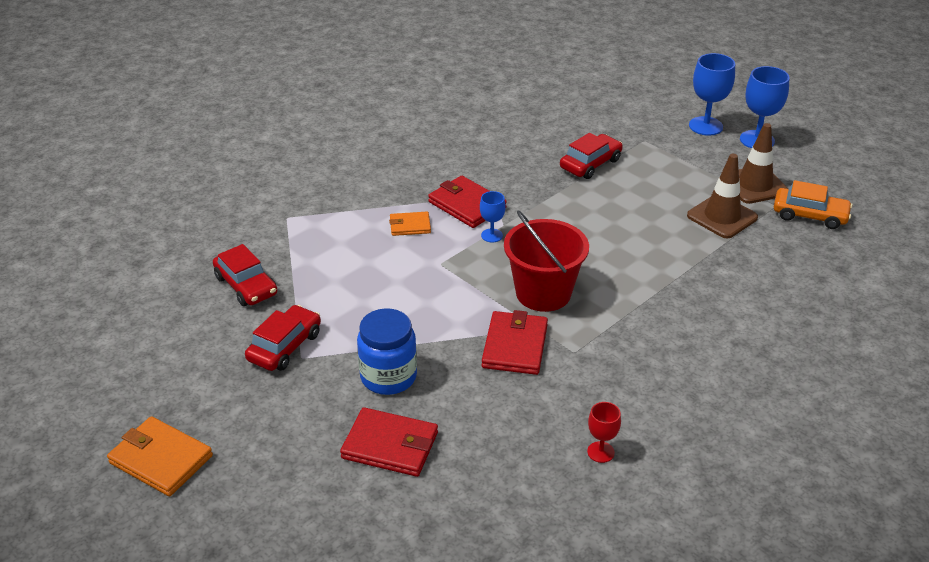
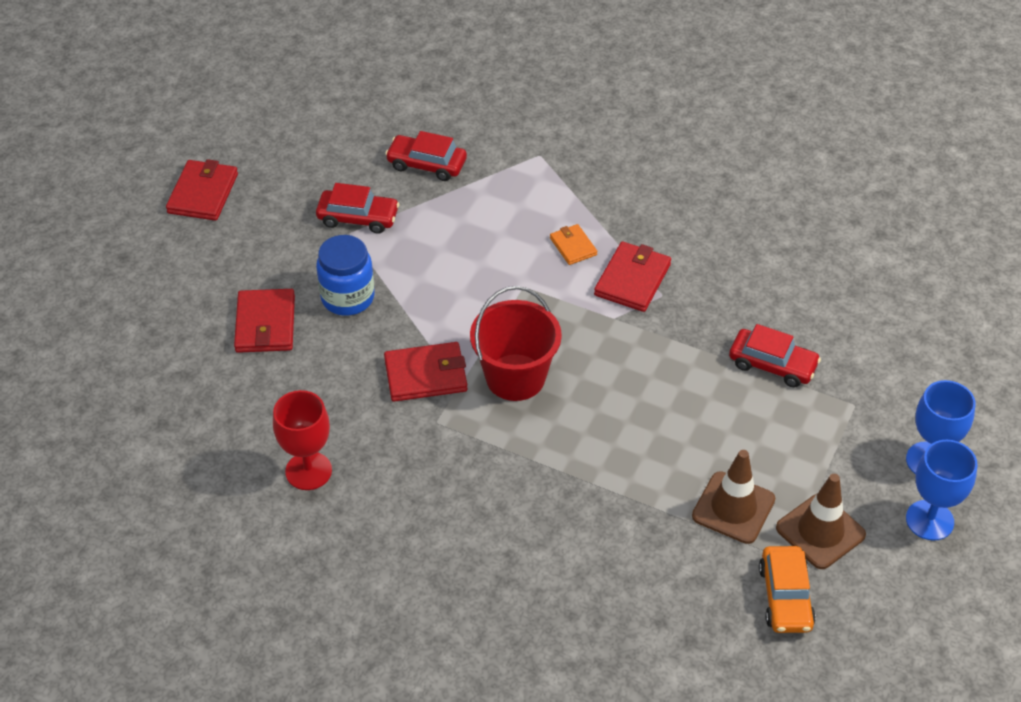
camera: 70 degrees right, 10 degrees up
orange wallet [107,416,213,496] -> red wallet [166,159,238,221]
red car [213,244,277,306] -> red car turned 75 degrees clockwise [385,131,467,181]
blue goblet [480,191,506,242] -> none
red goblet [587,402,621,463] -> red goblet [273,390,332,490], size x1.77

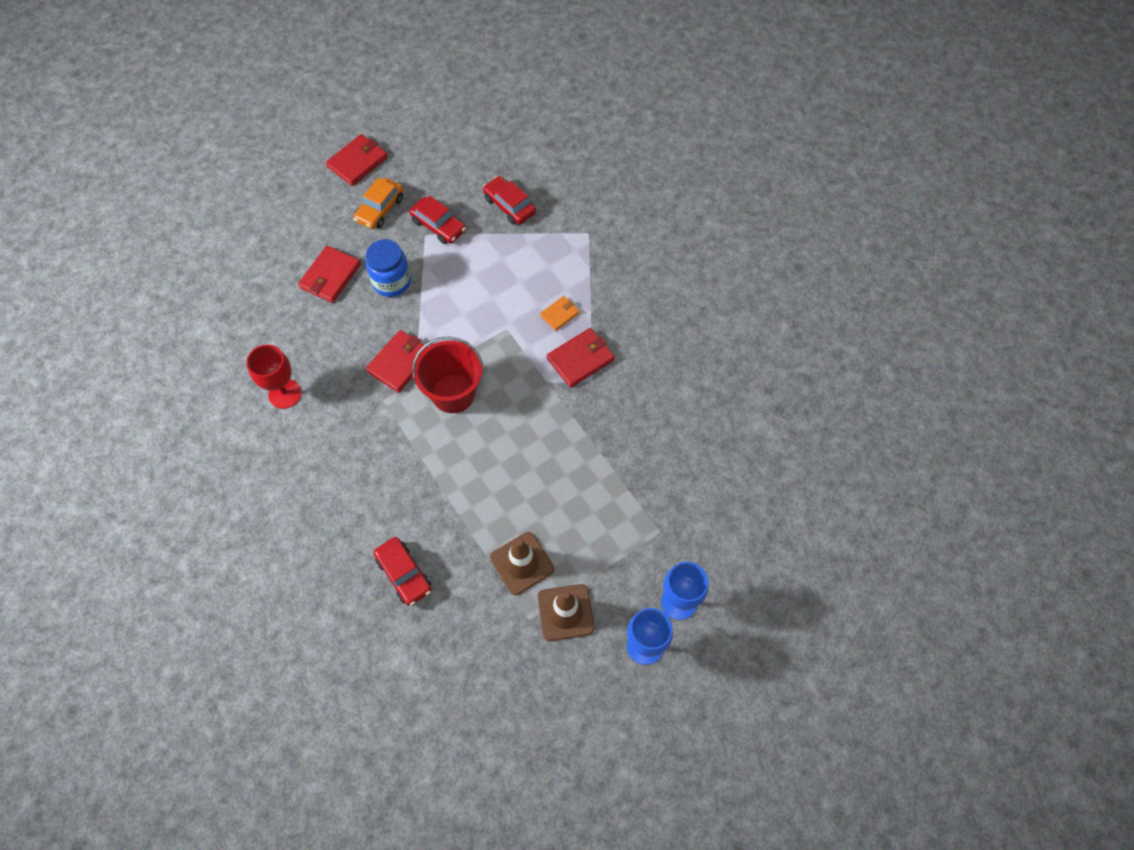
camera: 30 degrees right, 15 degrees up
red wallet [384,342,468,402] -> red wallet turned 75 degrees counterclockwise [366,330,427,393]
orange wallet [550,224,597,265] -> orange wallet turned 45 degrees clockwise [540,296,580,331]
red car [729,324,821,387] -> red car moved to [373,537,432,606]
orange car [759,546,816,633] -> orange car moved to [354,178,404,229]

